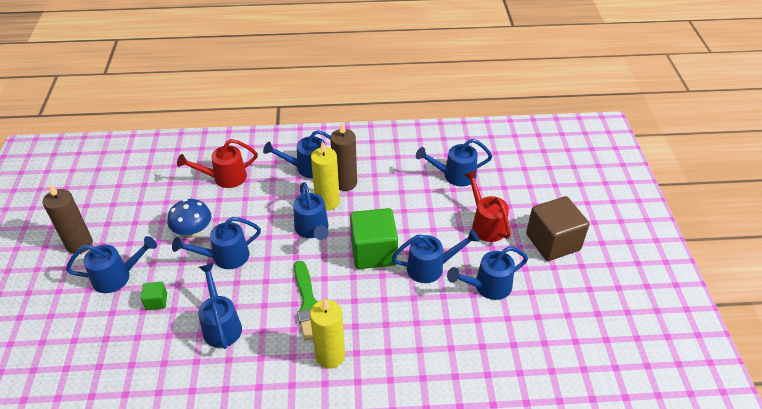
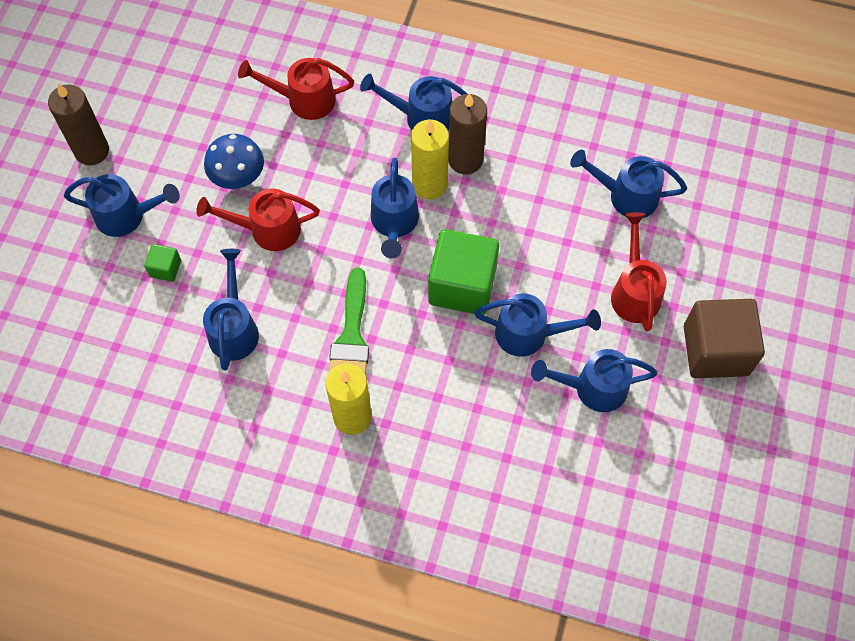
camera: 20 degrees right, 20 degrees up
blue watering can [172,217,261,269] -> red watering can [196,188,320,251]

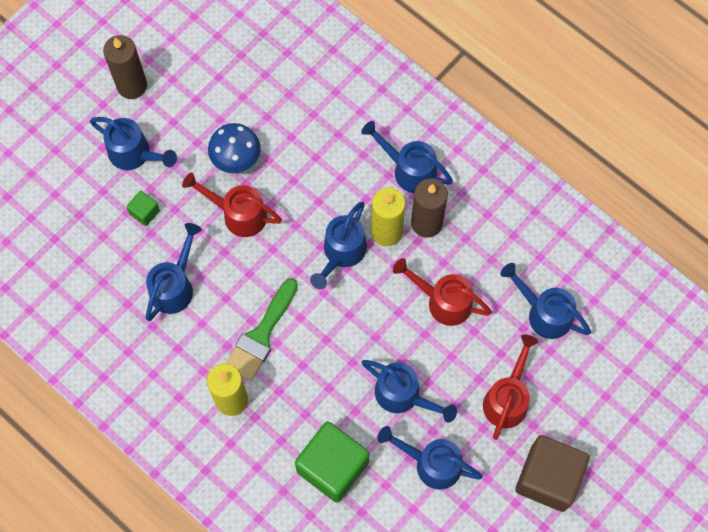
camera: 25 degrees right, 5 degrees up
red watering can [238,58,354,120] -> red watering can moved to [393,258,492,326]
green cube [428,229,499,315] -> green cube moved to [295,422,369,503]

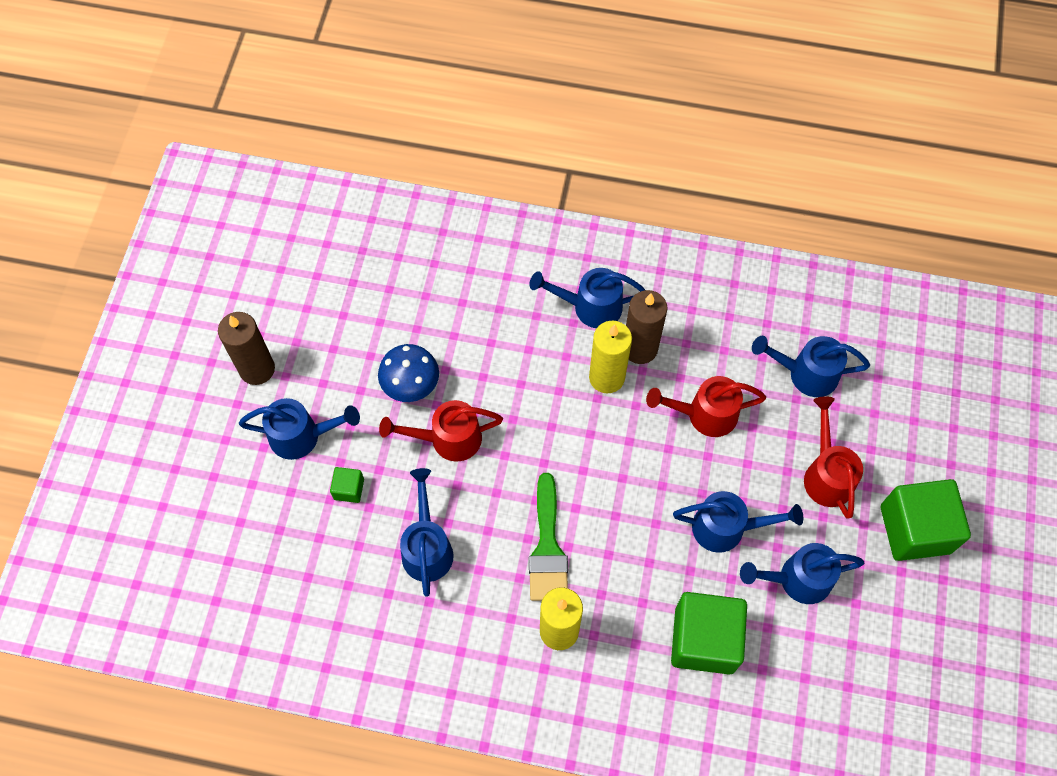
camera: 30 degrees left, 5 degrees down
blue watering can [310,202,367,289] -> none
brown cube [515,435,590,512] -> green cube [881,479,971,561]

